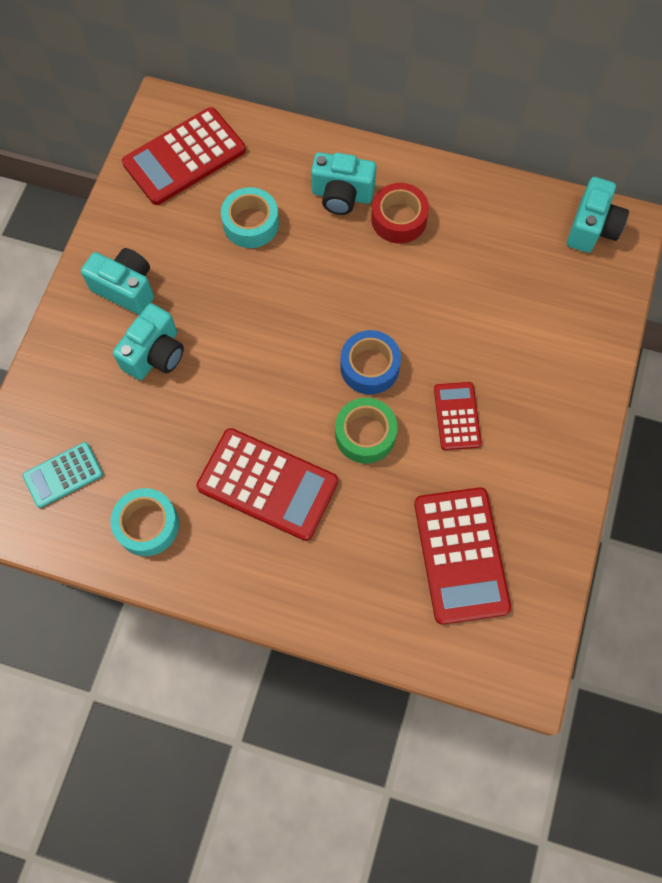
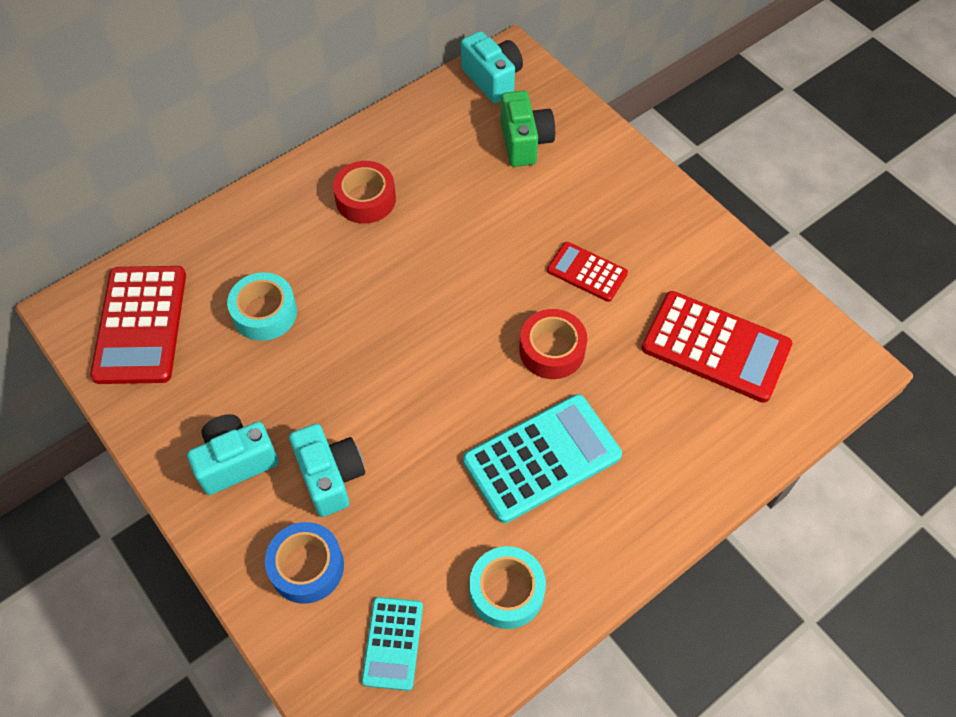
camera: 55 degrees left, 10 degrees down
red calculator [196,428,338,541] -> turquoise calculator [463,394,622,523]
turquoise camera [311,152,376,215] -> none
green tape [335,398,398,464] -> red tape [519,309,587,379]
blue tape [340,330,401,394] -> blue tape moved to [265,522,344,604]
none -> green camera [500,91,555,167]

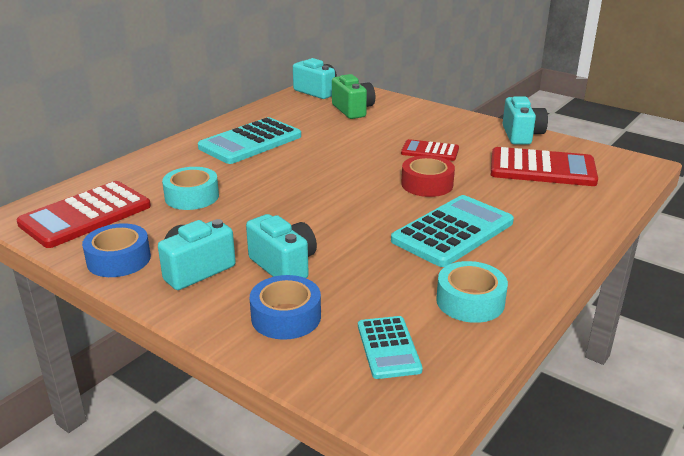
camera: 15 degrees left, 30 degrees down
red calculator [90,266,186,384] -> red calculator turned 60 degrees clockwise [17,181,151,248]
red tape [333,161,396,224] -> turquoise calculator [198,117,301,164]
none -> blue tape [82,223,151,277]
none -> turquoise camera [503,96,548,145]

